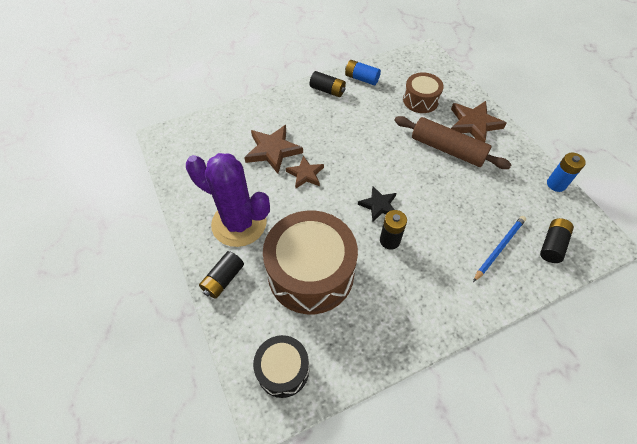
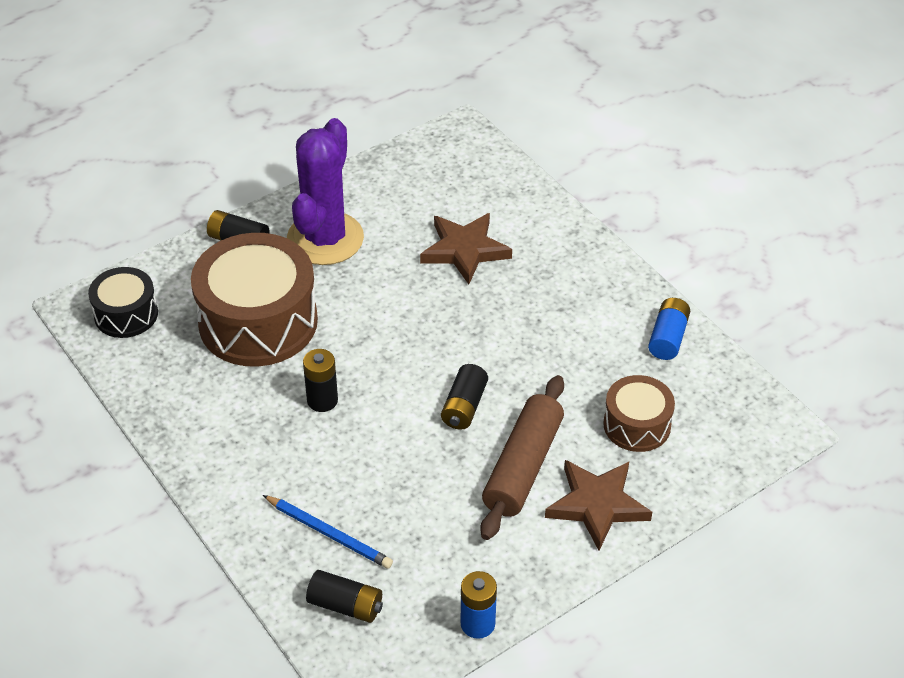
camera: 80 degrees right, 10 degrees down
brown star [286,156,324,189] -> none
black battery [310,71,346,97] -> black battery moved to [441,364,488,430]
black star [358,186,396,222] -> none

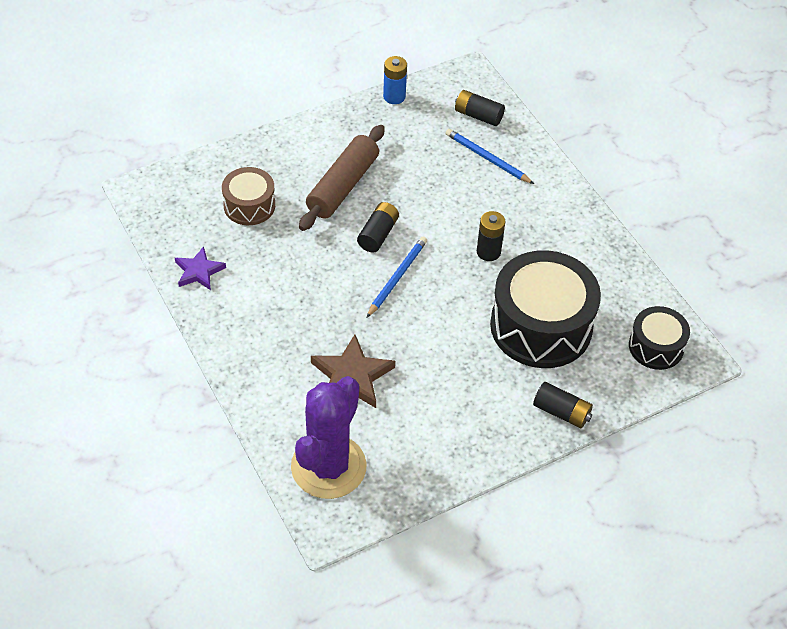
camera: 175 degrees left, 5 degrees up
brown drum [191,233,318,367] -> black drum [490,250,601,368]
purple cactus [287,118,364,265] -> purple cactus moved to [291,376,367,499]
brown star [545,460,652,550] -> none
blue battery [648,298,690,360] -> purple star [175,246,226,290]
none -> blue pencil [366,236,427,318]

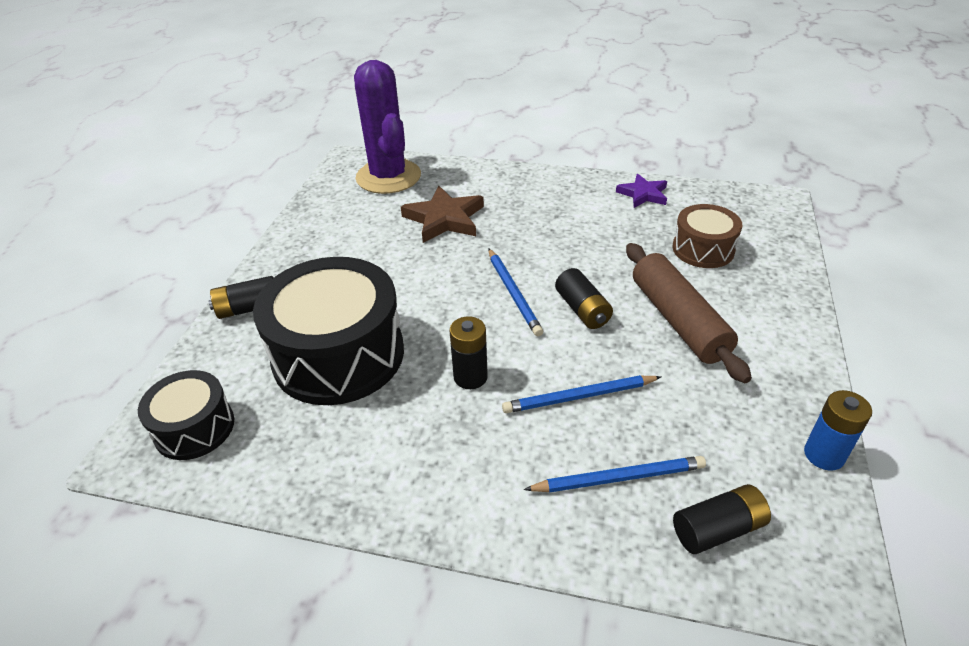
camera: 135 degrees right, 10 degrees down
none -> blue pencil [502,375,661,413]

